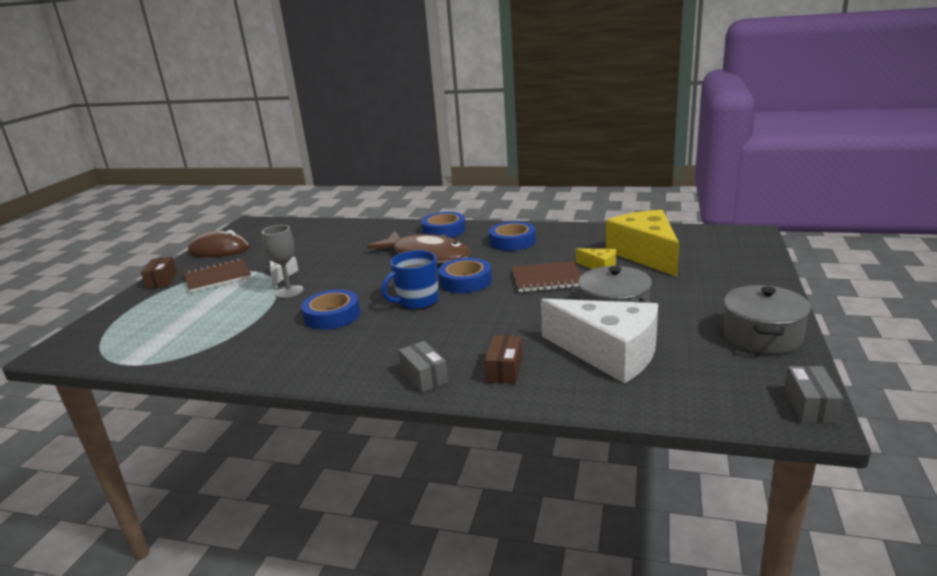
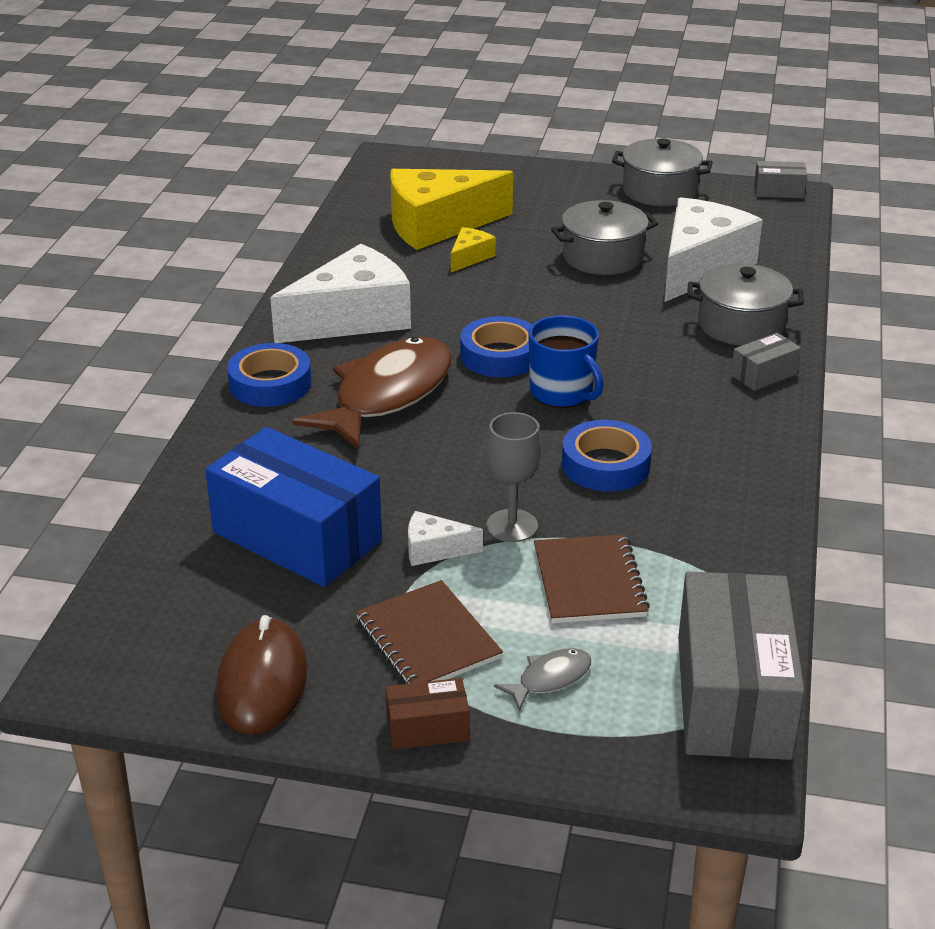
camera: 95 degrees left, 10 degrees up
brown box [485,335,522,384] -> grey pot [687,264,804,346]
blue tape [489,221,536,251] -> white cheese [270,244,411,343]
brown notebook [512,261,581,292] -> brown notebook moved to [534,534,650,623]
none -> blue box [205,427,382,587]
none -> grey fish [494,648,591,711]
none -> grey box [678,572,805,760]

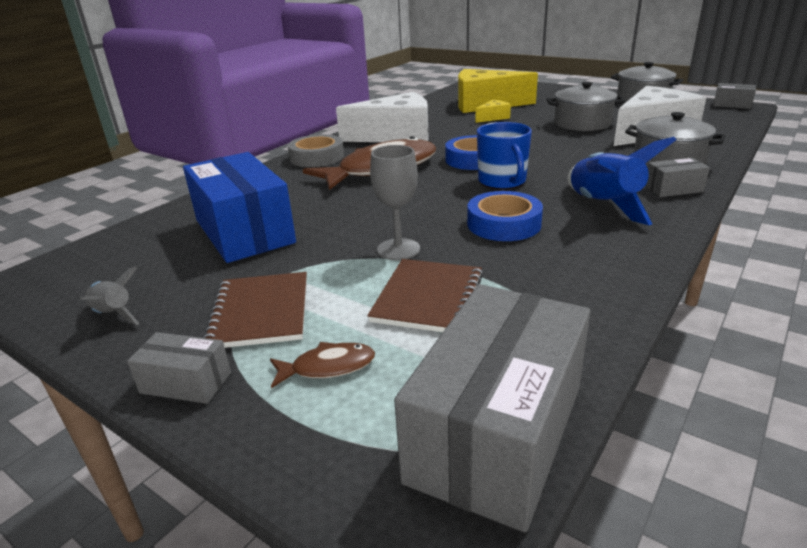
camera: 25 degrees right, 5 degrees down
brown mouse [216,615,307,735] -> grey rocket [80,267,140,325]
blue tape [227,343,311,407] -> grey tape [288,134,344,167]
brown box [385,678,470,750] -> grey box [127,332,231,404]
white cheese [408,511,483,566] -> none
grey fish [494,648,591,711] -> brown fish [270,342,375,388]
none -> blue rocket [568,137,677,225]

